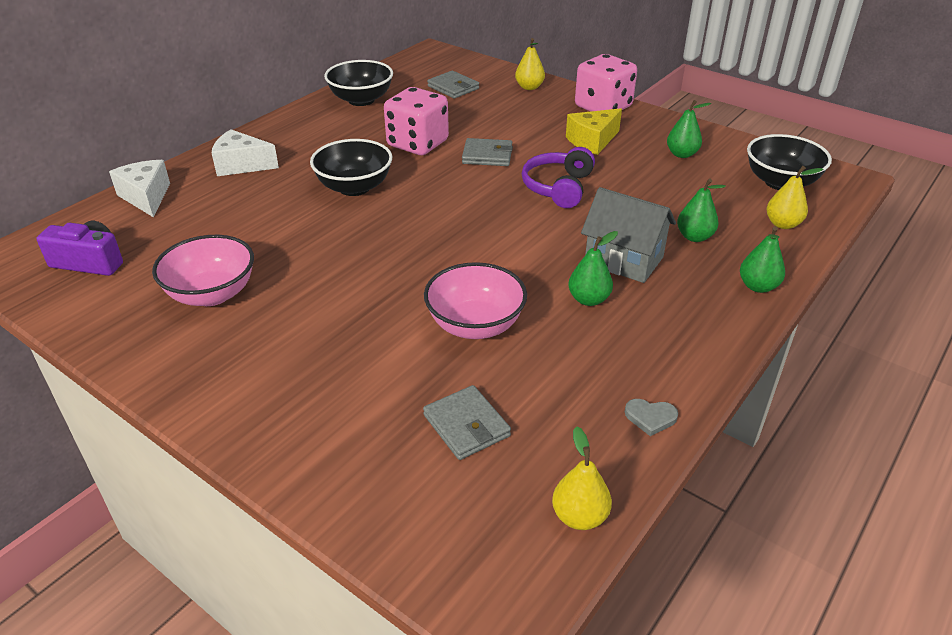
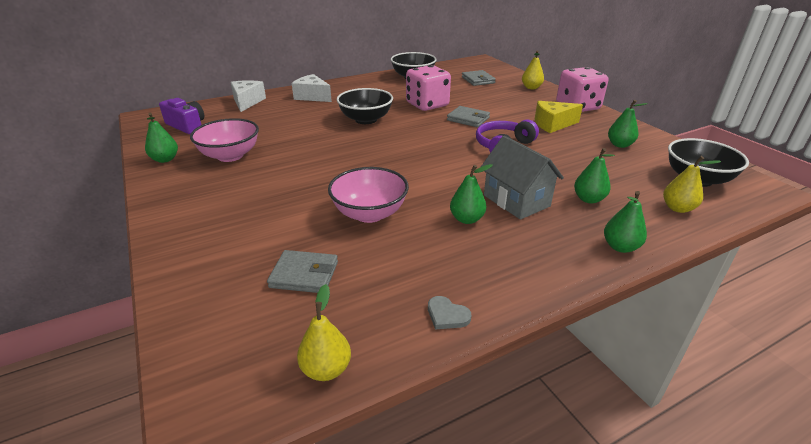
camera: 25 degrees right, 5 degrees down
grey wallet [423,385,511,460] -> grey wallet turned 75 degrees counterclockwise [267,250,338,293]
none -> green pear [145,113,178,163]

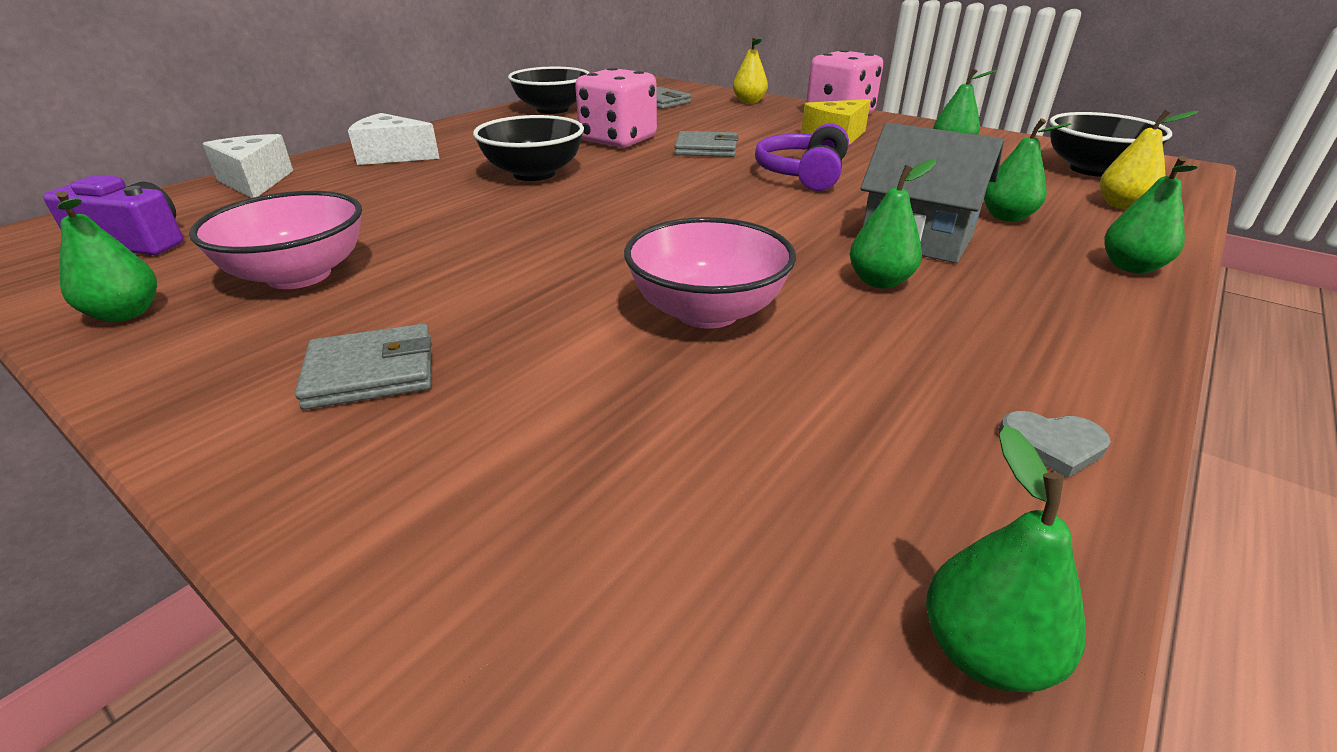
camera: 25 degrees left, 0 degrees up
grey wallet [267,250,338,293] -> grey wallet moved to [295,324,431,410]
yellow pear [297,284,351,381] -> green pear [926,425,1086,692]

